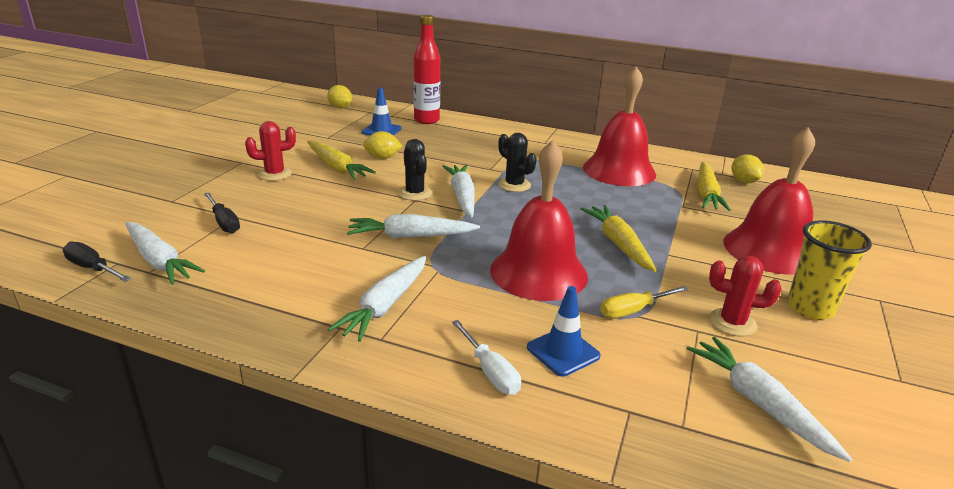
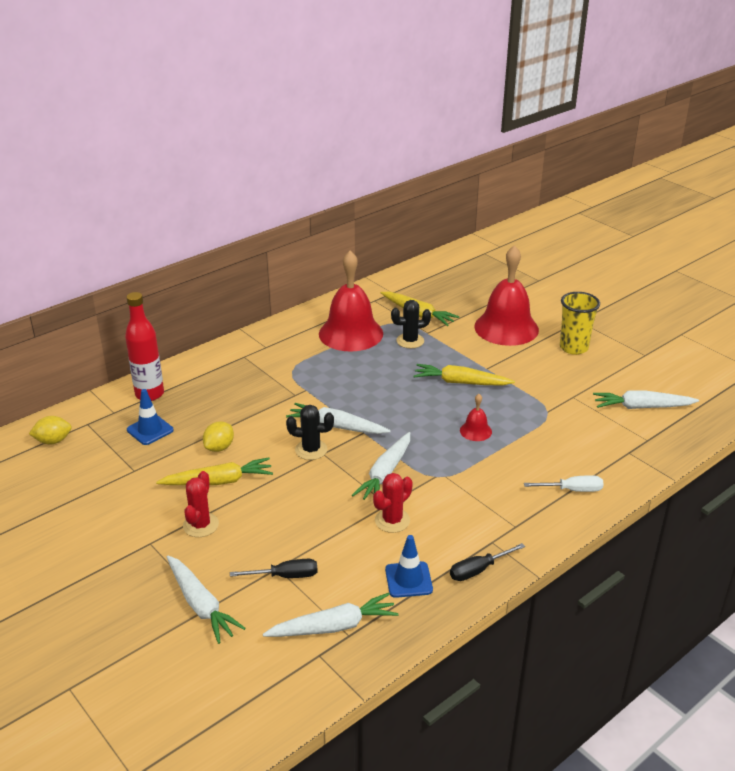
camera: 60 degrees left, 5 degrees up
black screwdriver [63,241,131,282] -> black screwdriver moved to [450,543,525,581]
white carrot [328,256,426,342] -> white carrot moved to [167,556,246,644]
red bell [490,140,588,301] -> red bell [460,394,492,441], size x0.43
black cactus [498,133,537,192] -> black cactus moved to [391,300,431,348]
blue traffic cone [527,286,601,376] -> blue traffic cone moved to [385,535,433,598]
yellow screwdriver [600,286,689,318] -> none
red cactus [709,256,782,337] -> red cactus moved to [373,473,413,533]
yellow lemon [732,154,764,183] -> none

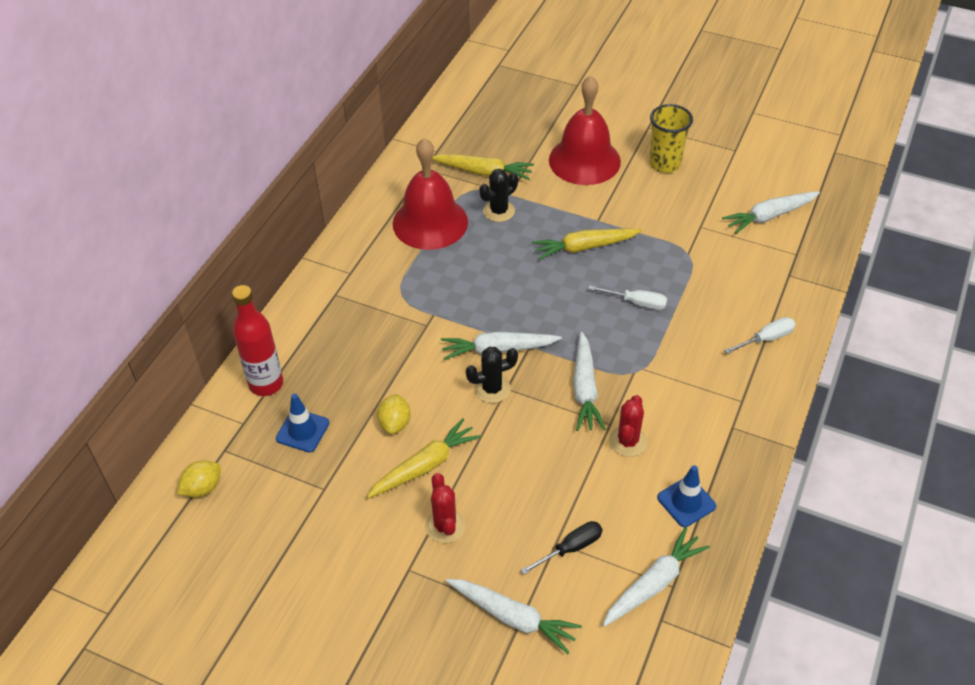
camera: 25 degrees left, 15 degrees up
black screwdriver [450,543,525,581] -> none
red bell [460,394,492,441] -> white screwdriver [588,285,667,310]

